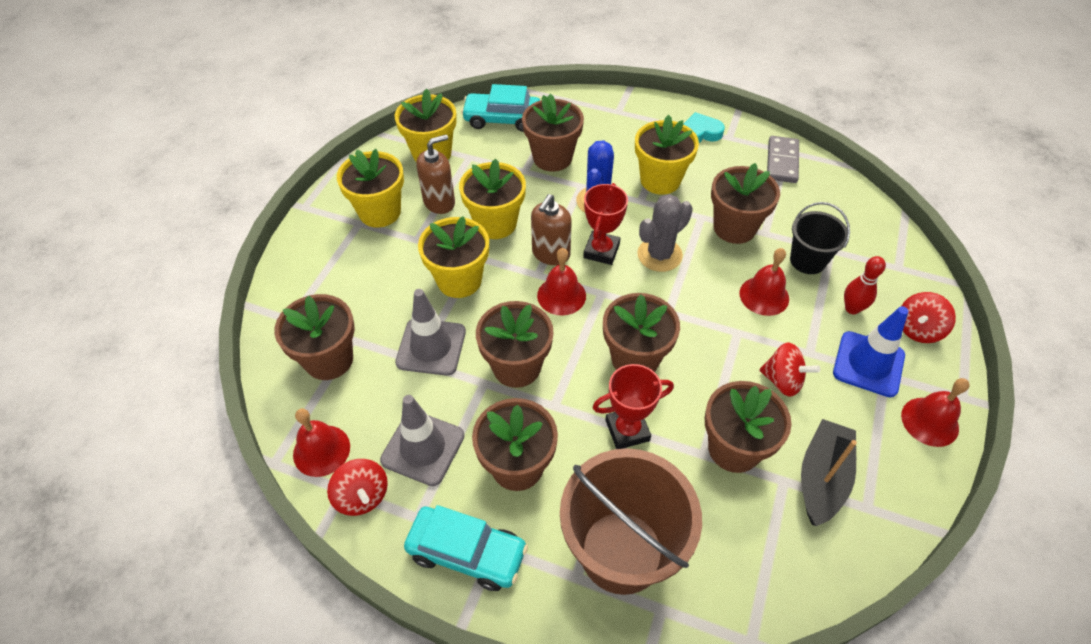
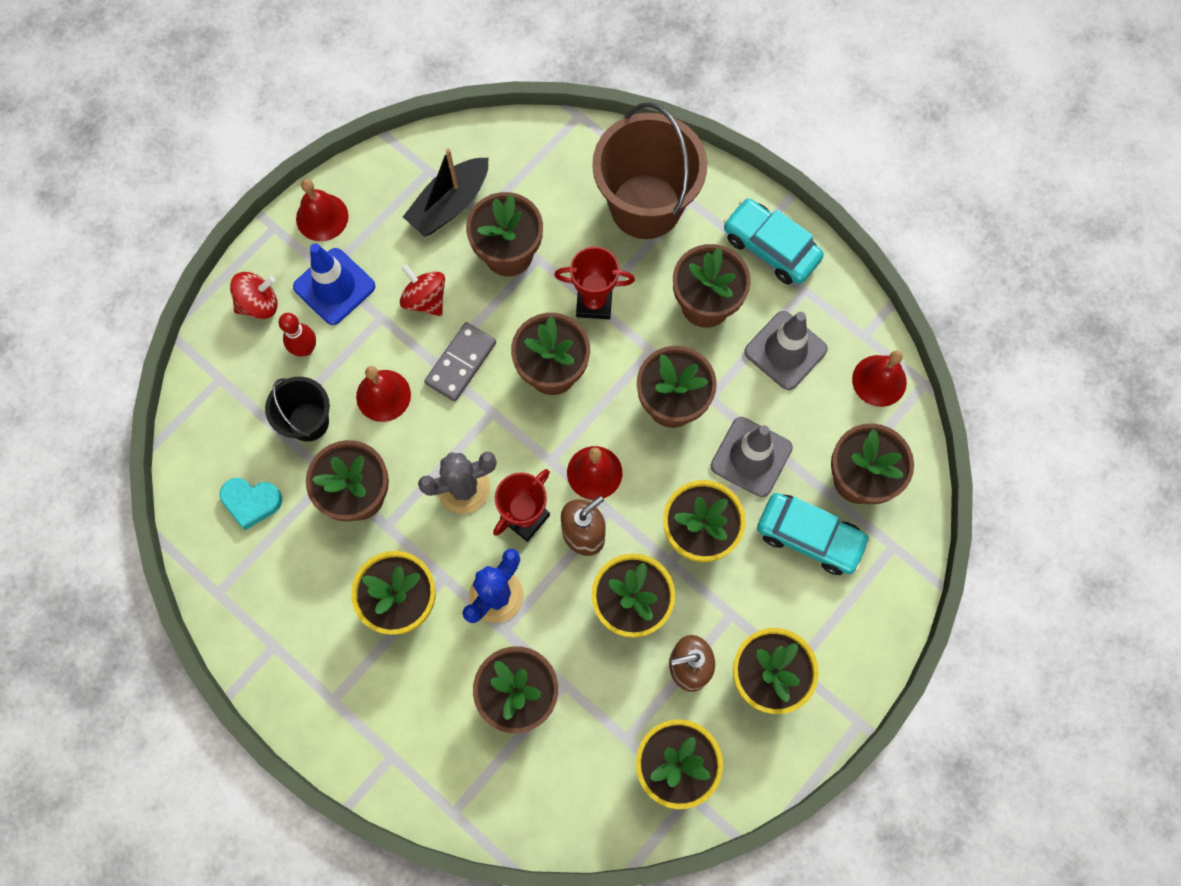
camera: 160 degrees left, 20 degrees up
red spinning top [327,459,388,516] -> none
turquoise car [461,84,540,132] -> turquoise car moved to [757,493,871,575]
turquoise heart [684,112,725,143] -> turquoise heart moved to [220,478,282,530]
grey domino [767,136,799,183] -> grey domino moved to [424,322,496,402]

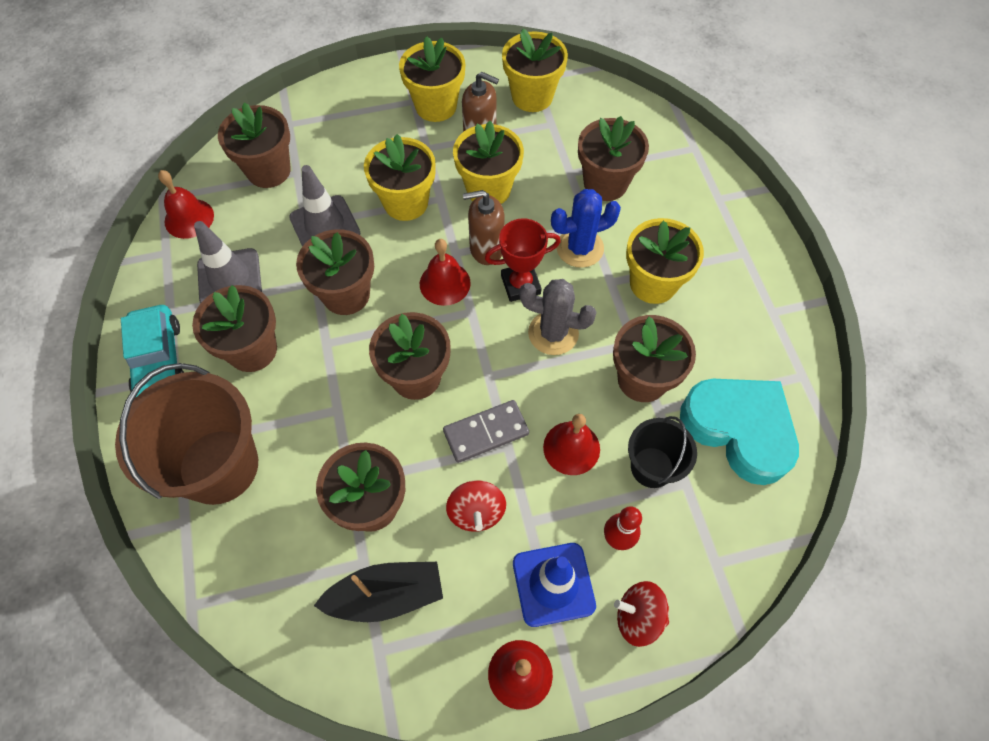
camera: 145 degrees left, 10 degrees down
turquoise heart [220,478,282,530] -> turquoise heart [680,379,799,485], size x1.99
red trophy [554,247,635,319] -> none
turquoise car [757,493,871,575] -> none

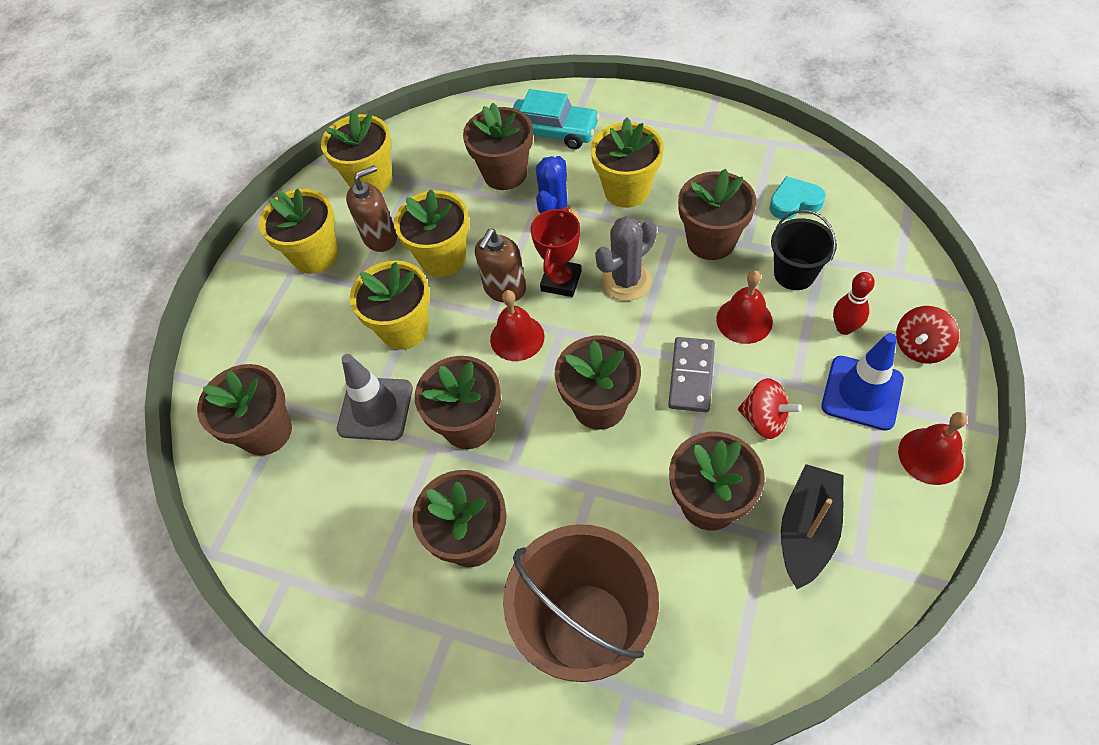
camera: 50 degrees left, 5 degrees down
turquoise car [121,305,184,398] -> turquoise car moved to [513,89,600,149]
red bell [158,170,214,239] -> none
grey traffic cone [194,221,262,304] -> none
turquoise heart [680,379,799,485] -> turquoise heart [769,176,826,220], size x0.50

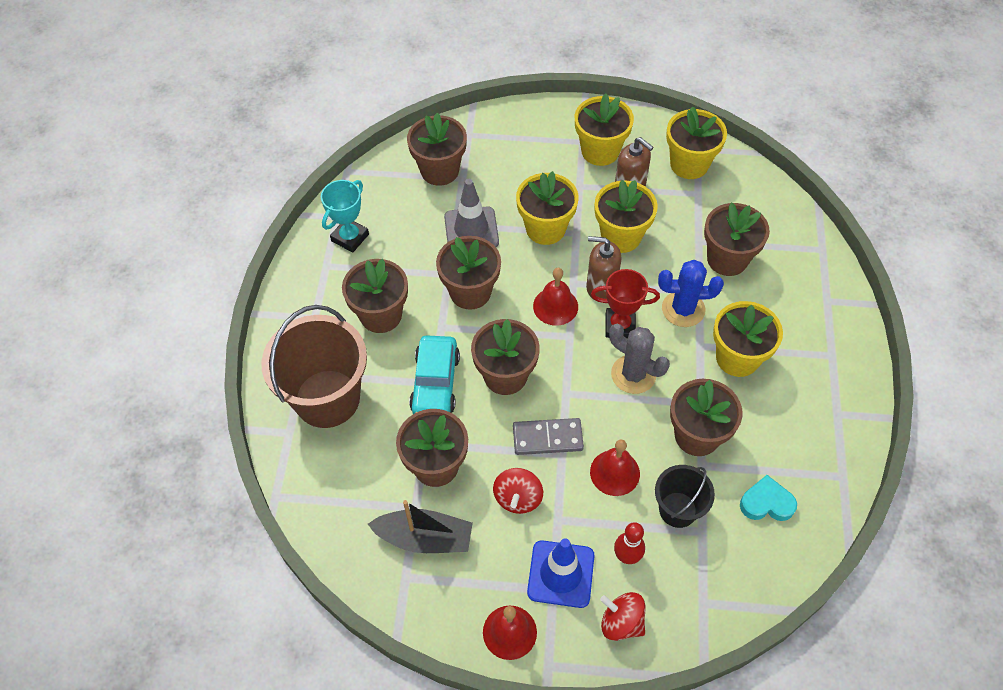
camera: 70 degrees right, 0 degrees up
turquoise car [513,89,600,149] -> turquoise car moved to [409,335,460,414]
turquoise heart [769,176,826,220] -> turquoise heart turned 60 degrees counterclockwise [740,475,797,521]
none -> turquoise trophy [321,180,369,253]

